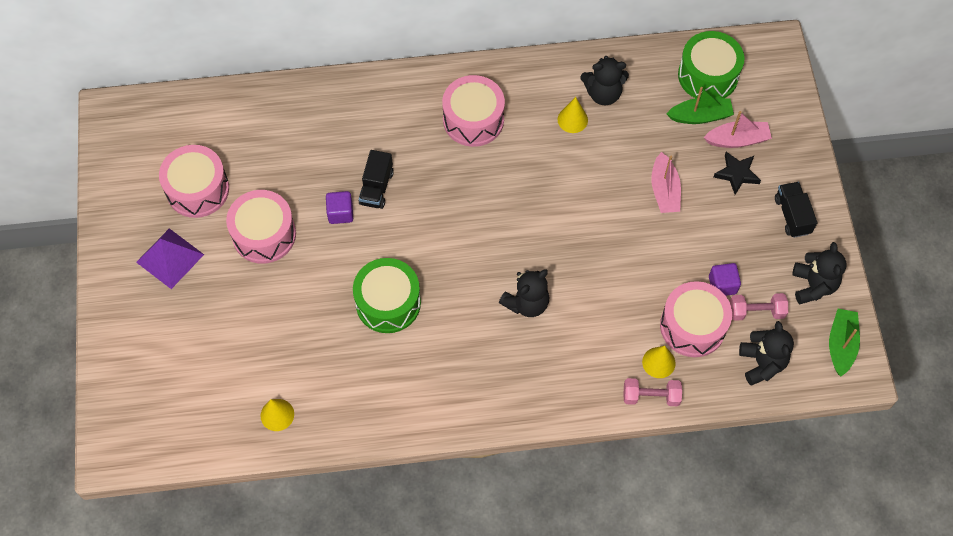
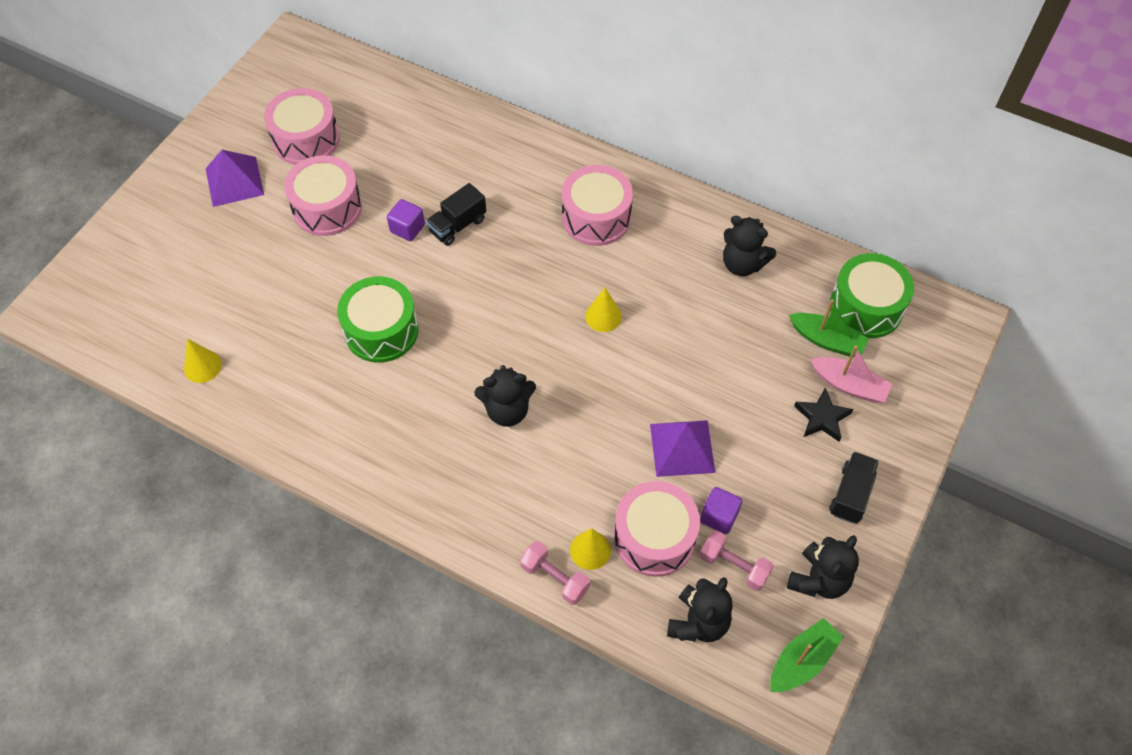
camera: 35 degrees right, 5 degrees down
yellow cone [558,97,588,133] -> yellow cone moved to [585,288,622,332]
pink boat [651,152,681,213] -> none
none -> purple pyramid [650,420,715,477]

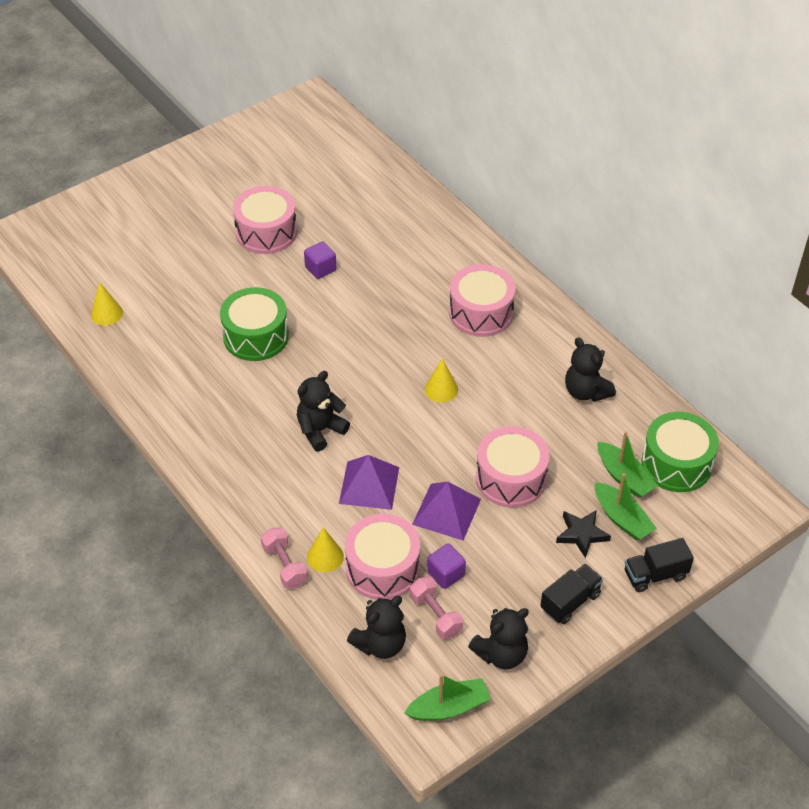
camera: 25 degrees right, 10 degrees down
purple pyramid [205,150,264,207] -> purple pyramid moved to [339,455,399,510]
pink drum [264,88,340,165] -> pink drum moved to [476,426,550,508]
black truck [426,183,486,246] -> black truck moved to [625,538,694,592]
black teddy bear [474,365,536,427] -> black teddy bear turned 120 degrees clockwise [297,371,350,451]
pink boat [810,345,893,403] -> green boat [595,473,656,540]

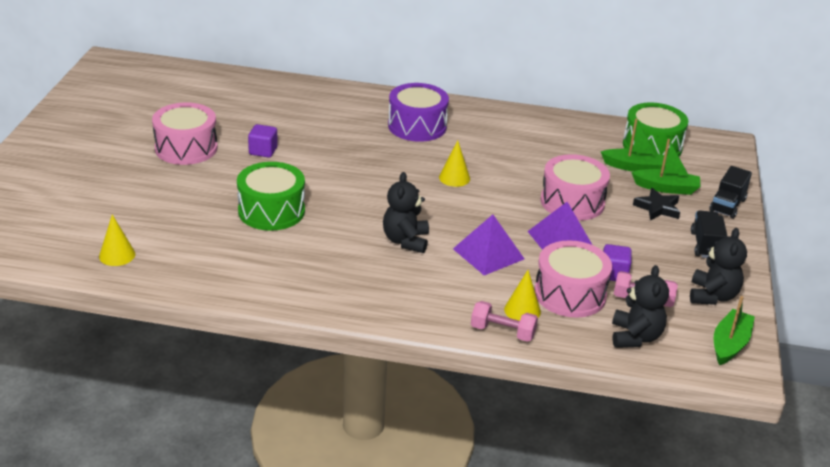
camera: 45 degrees left, 15 degrees down
pink drum [449,264,515,337] -> purple drum [388,83,449,142]
black teddy bear [565,337,616,402] -> none

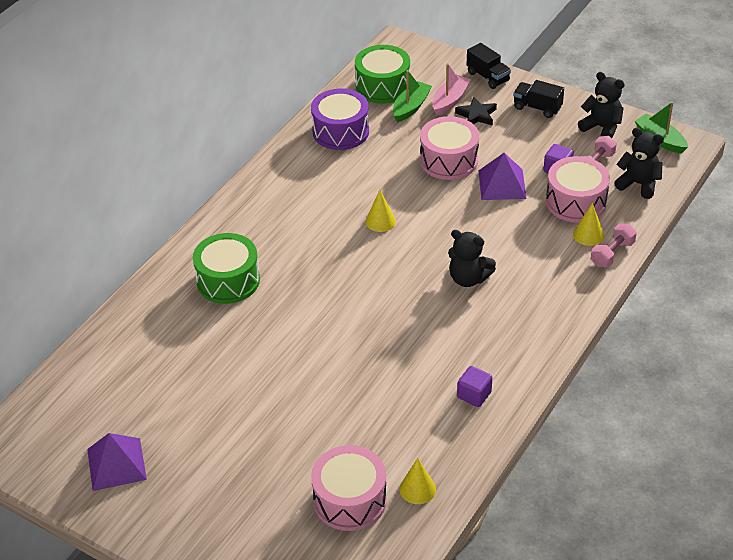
camera: 65 degrees left, 10 degrees up
pink drum [152,102,218,165] -> pink drum moved to [311,445,387,531]
green drum [237,162,305,231] -> green drum moved to [193,233,260,304]
purple cube [248,124,278,158] -> purple cube moved to [457,366,492,407]
purple drum [388,83,449,142] -> purple drum moved to [311,89,369,150]
purple pyramid [453,214,524,276] -> purple pyramid moved to [87,433,147,491]
green boat [631,139,700,195] -> pink boat [432,63,471,115]

